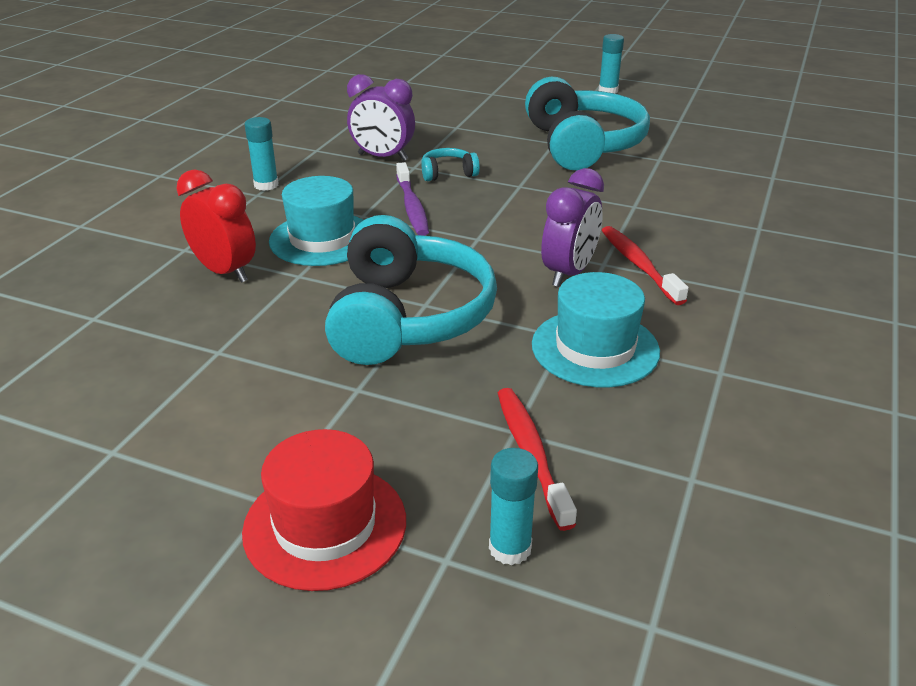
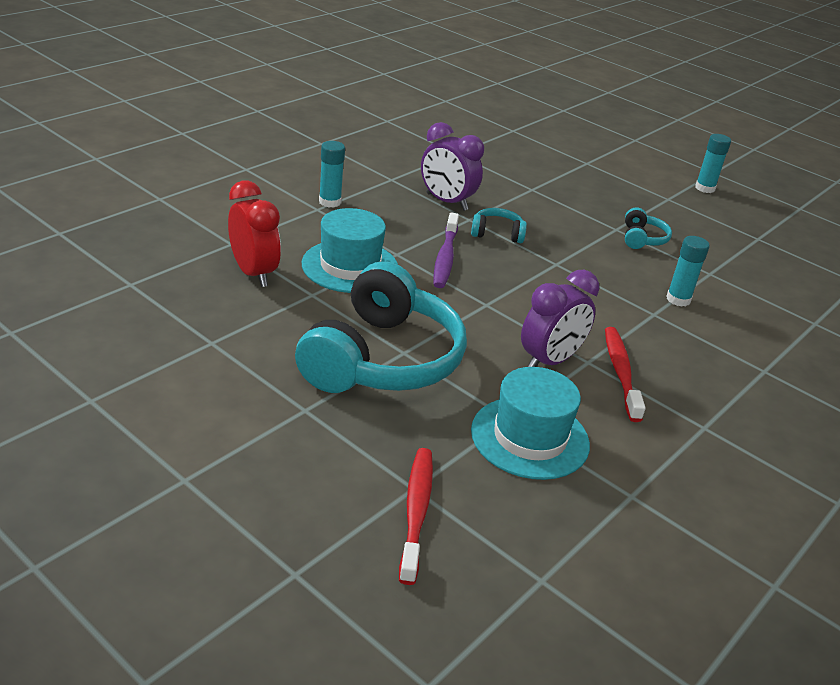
camera: 15 degrees right, 0 degrees up
red hat [242,429,406,591] -> none
turquoise glue stick [489,448,538,565] -> turquoise glue stick moved to [666,236,710,307]
turquoise headphones [525,77,650,170] -> turquoise headphones [625,207,672,249], size x0.42

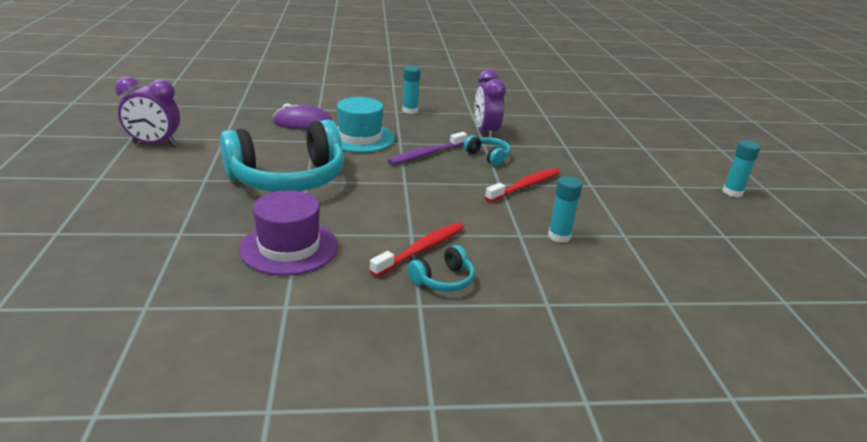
camera: 45 degrees right, 5 degrees down
red clock [228,180,281,287] -> purple mouse [273,103,332,130]
red toothbrush [399,448,433,585] -> red toothbrush moved to [485,168,560,202]
turquoise hat [471,367,590,480] -> purple hat [239,190,338,276]
purple clock [521,270,599,367] -> purple clock moved to [115,77,180,146]
turquoise headphones [625,207,672,249] -> turquoise headphones moved to [408,245,475,292]

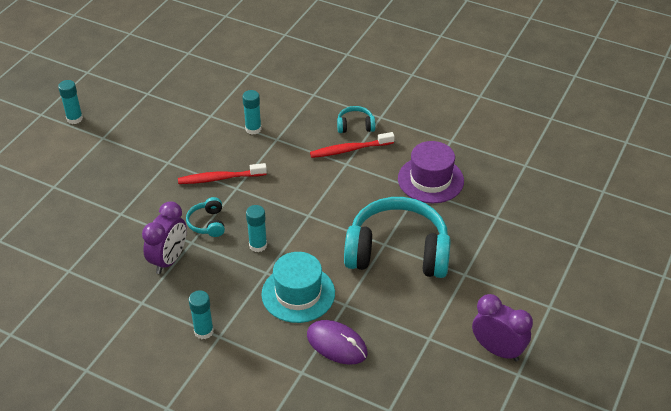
camera: 145 degrees left, 15 degrees up
purple toothbrush [388,132,467,165] -> turquoise glue stick [246,205,267,252]

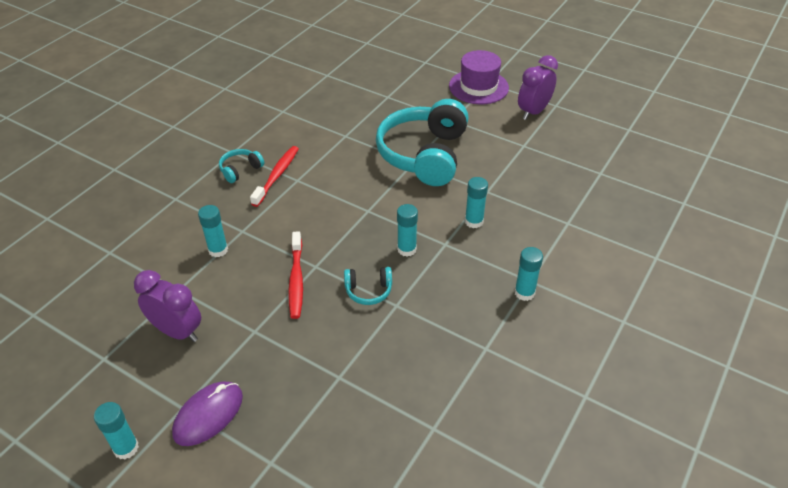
camera: 85 degrees left, 0 degrees up
purple clock [142,201,187,274] -> purple clock moved to [134,270,201,342]
turquoise hat [261,252,335,323] -> turquoise glue stick [465,177,488,228]
purple mouse [307,320,368,365] -> purple mouse moved to [172,381,243,446]
red toothbrush [310,132,395,158] -> red toothbrush turned 150 degrees counterclockwise [250,146,299,207]
turquoise headphones [337,106,375,133] -> turquoise headphones turned 45 degrees clockwise [219,149,264,183]
purple hat [398,141,464,203] -> purple hat moved to [449,50,509,104]

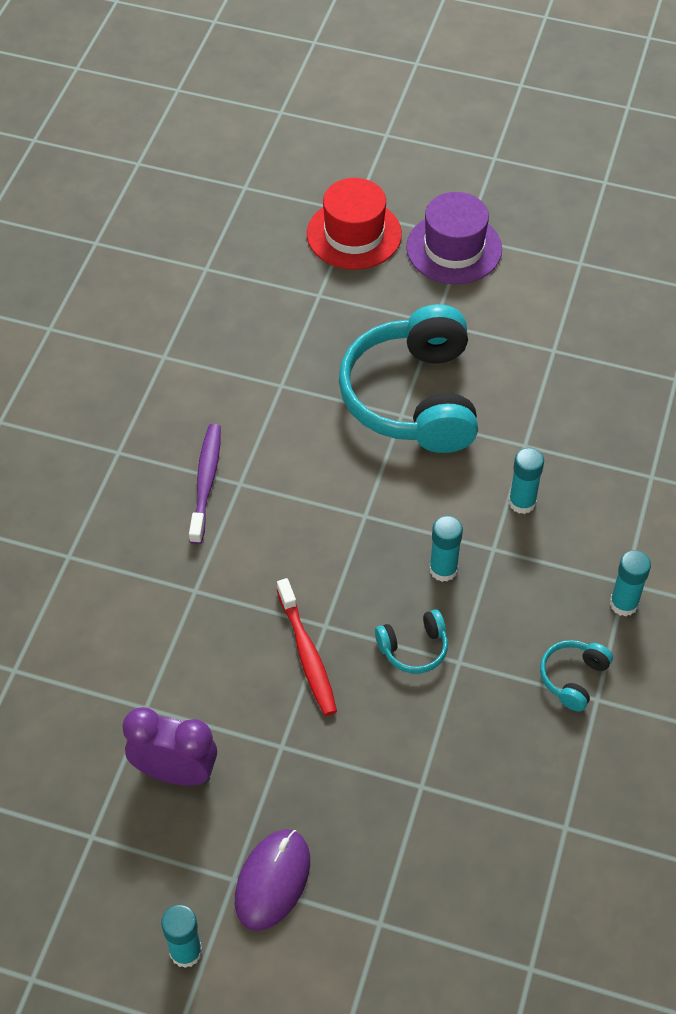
camera: 15 degrees left, 10 degrees up
turquoise glue stick [198,205,228,257] -> none
turquoise headphones [219,149,264,183] -> turquoise headphones moved to [540,640,613,711]
red toothbrush [250,146,299,207] -> purple toothbrush [189,424,221,544]
purple clock [518,55,558,120] -> none
none -> red hat [307,178,402,269]

